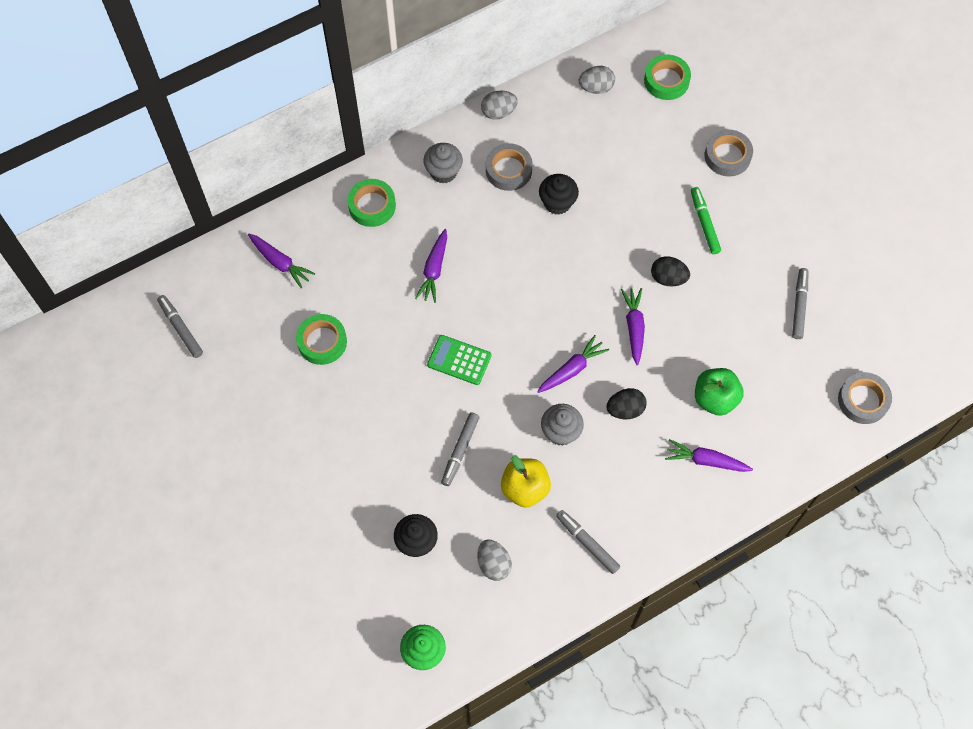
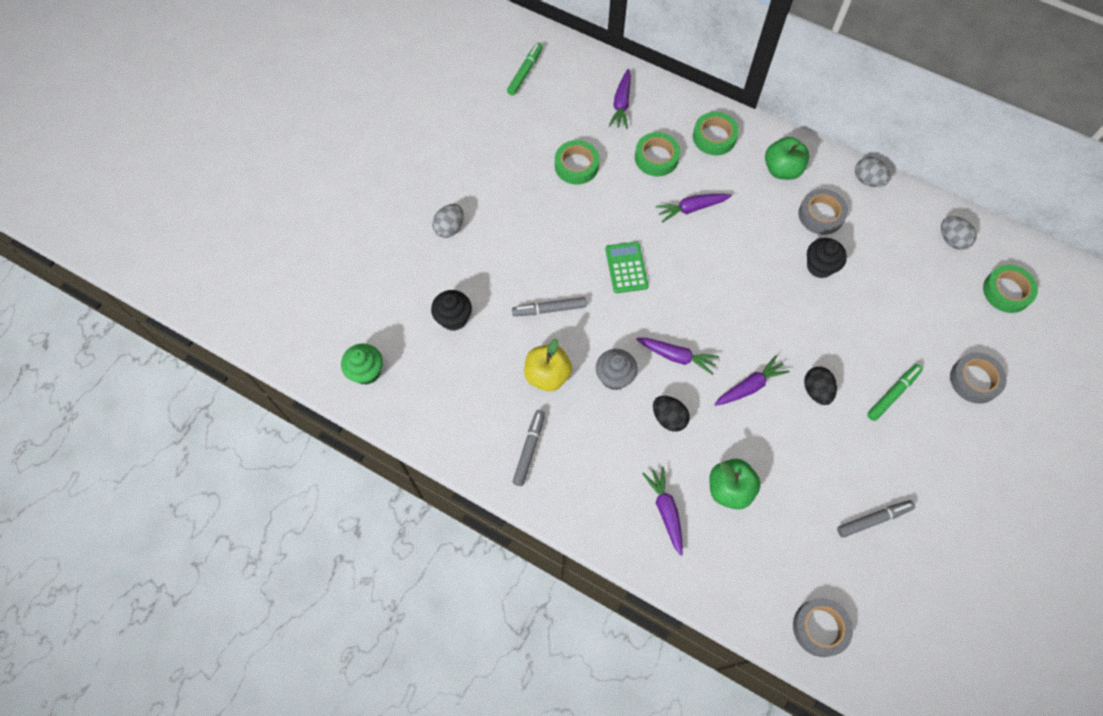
camera: 60 degrees right, 0 degrees up
grey marker [157,295,203,358] -> green marker [507,43,543,95]
grey cupcake [424,143,463,184] -> green apple [765,137,809,180]
grey egg [477,539,512,581] -> grey egg moved to [432,204,464,238]
none -> green tape [635,132,680,176]

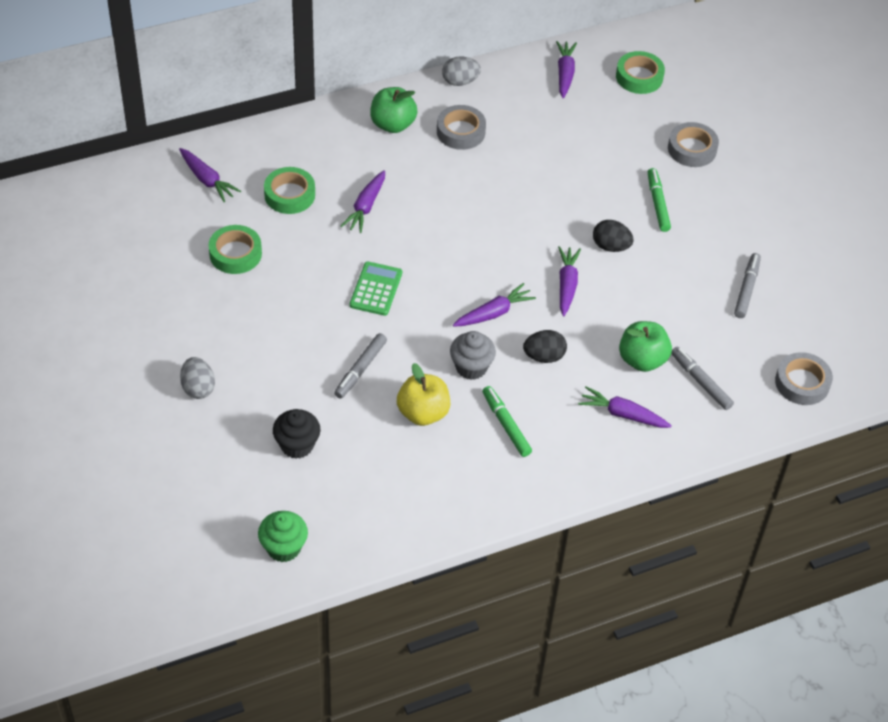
camera: 55 degrees left, 15 degrees down
green marker [507,43,543,95] -> green marker moved to [483,386,532,457]
grey marker [513,410,545,486] -> grey marker moved to [671,347,734,410]
green calculator [605,242,648,293] -> green calculator turned 75 degrees clockwise [350,261,402,316]
green tape [693,112,739,155] -> none
black cupcake [807,238,847,278] -> none
grey egg [941,216,977,250] -> purple carrot [556,41,577,98]

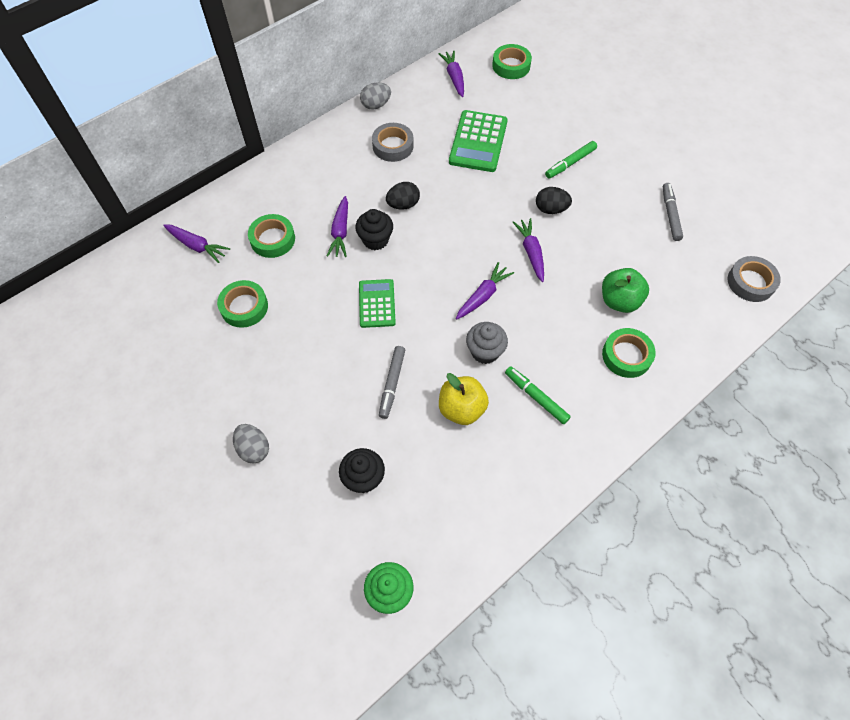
camera: 15 degrees left, 10 degrees up
green apple [370,87,417,133] -> none
black egg [523,330,567,363] -> black egg moved to [386,182,420,210]
purple carrot [578,386,672,428] -> green tape [602,328,656,378]
green marker [648,168,671,232] -> green marker turned 105 degrees counterclockwise [545,141,597,178]
grey tape [668,122,719,167] -> none
grey marker [671,347,734,410] -> none
none -> black cupcake [355,209,393,250]
none -> green calculator [449,110,508,172]

